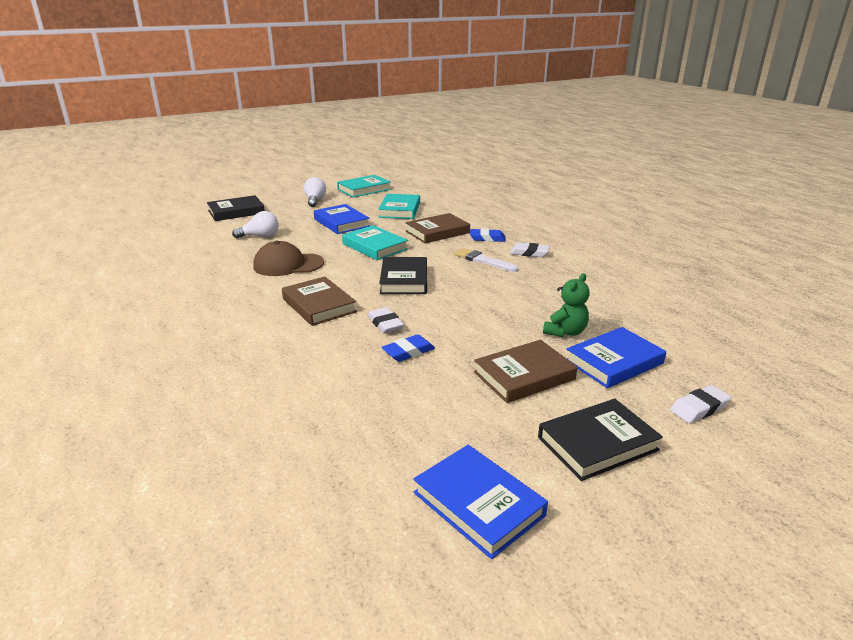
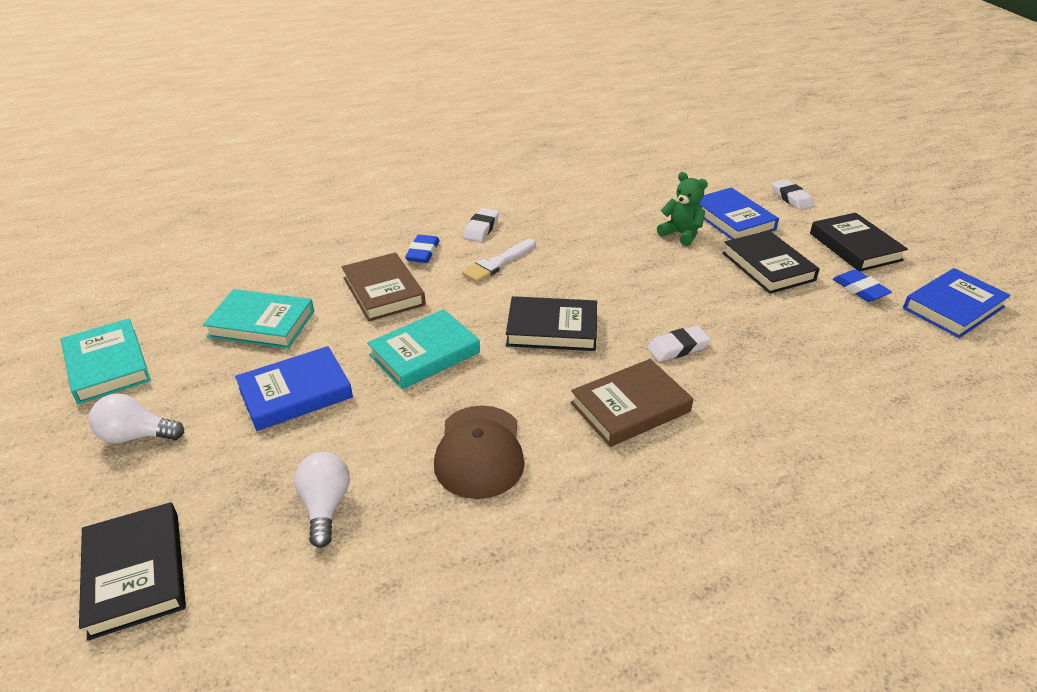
camera: 85 degrees left, 10 degrees up
blue eraser [381,334,435,362] -> blue eraser moved to [833,269,892,302]
brown book [474,340,577,403] -> black book [722,230,820,294]

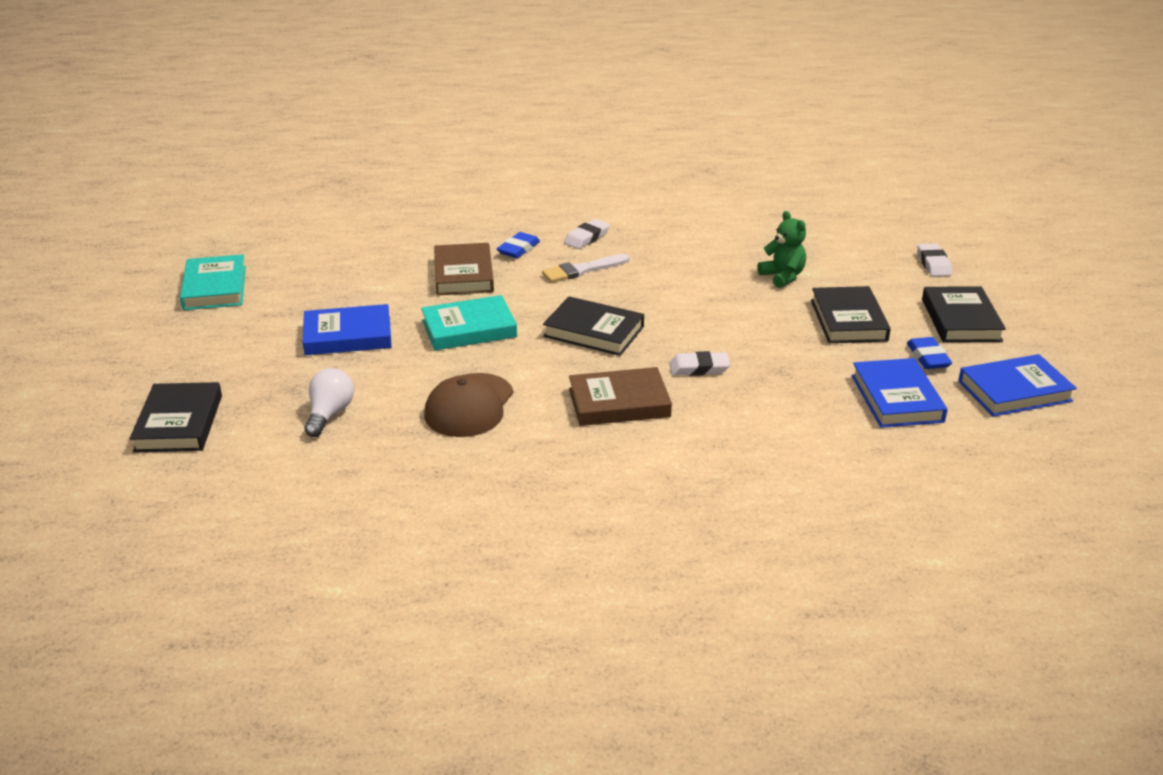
camera: 20 degrees right, 5 degrees down
white light bulb [89,394,184,443] -> none
turquoise book [203,289,314,349] -> none
blue book [699,187,779,239] -> blue book moved to [851,358,948,428]

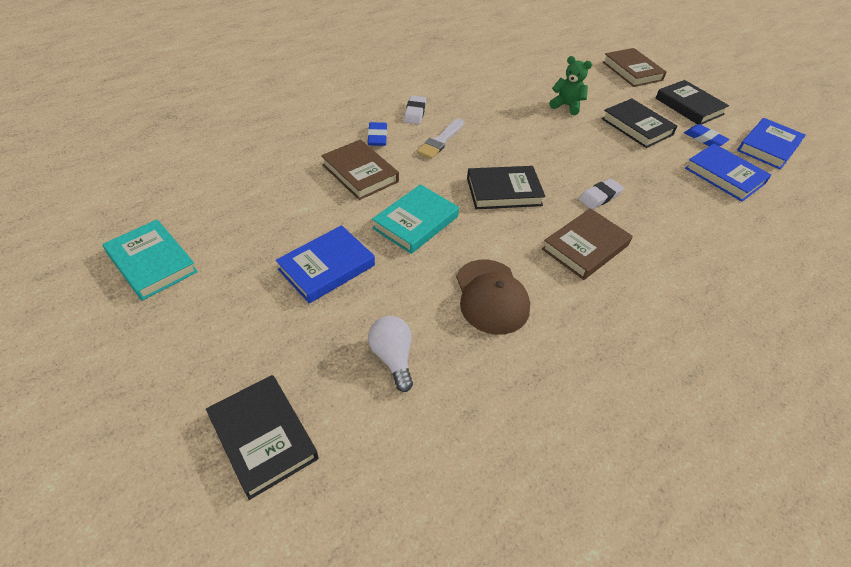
camera: 35 degrees left, 15 degrees up
white eraser [917,243,952,276] -> brown book [603,48,667,87]

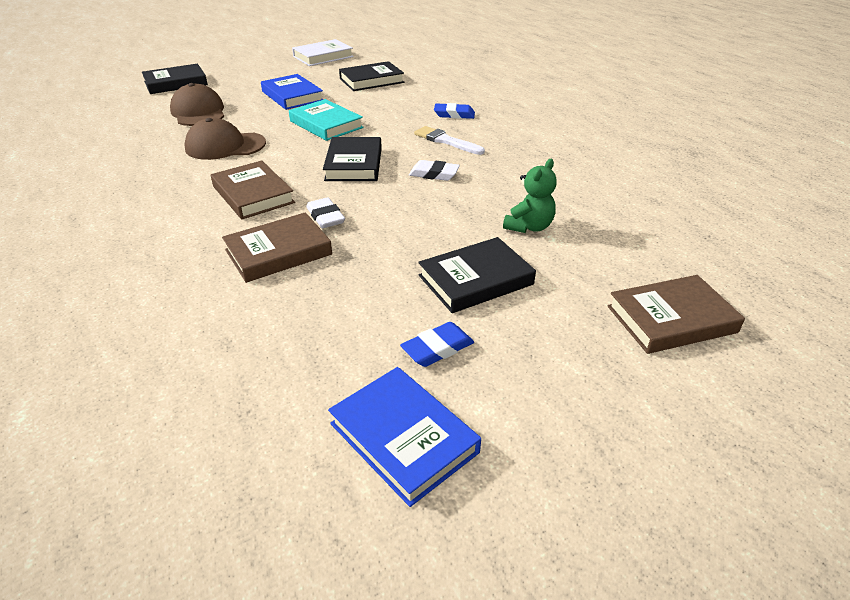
camera: 100 degrees right, 10 degrees down
turquoise book [103,219,198,301] -> white book [292,39,354,66]
brown book [321,140,399,200] -> brown book moved to [222,212,332,283]
white light bulb [368,316,413,392] -> brown cap [170,83,224,126]
white eraser [404,95,426,124] -> white eraser moved to [409,160,460,181]
black book [655,80,729,125] -> black book moved to [339,61,404,91]
blue book [685,144,771,202] -> none

